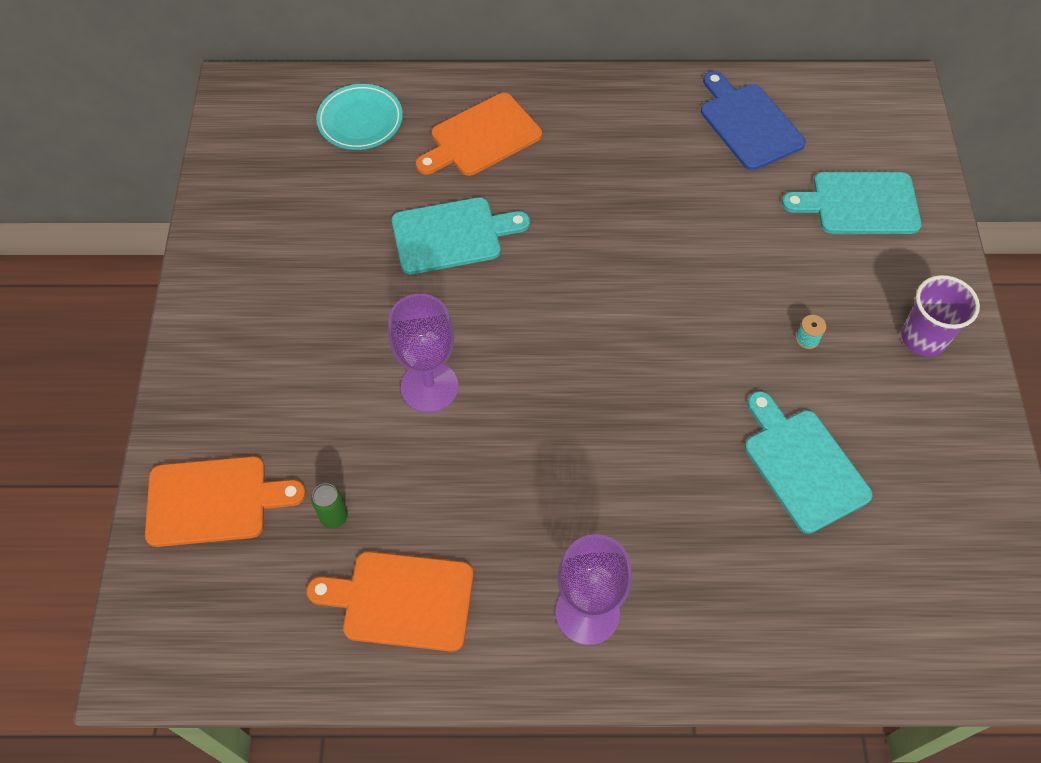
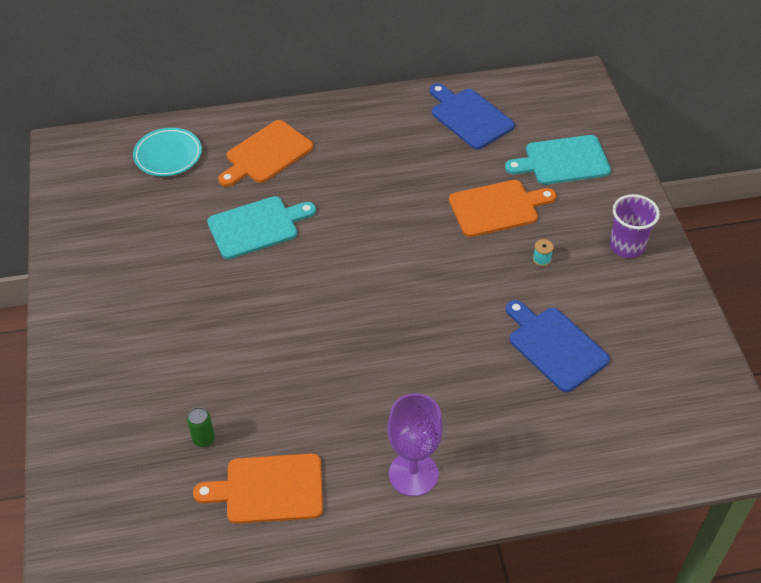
camera: 10 degrees left, 10 degrees down
orange cutting board [145,456,306,547] -> orange cutting board moved to [449,180,556,237]
purple goblet [388,294,458,413] -> none
turquoise cutting board [745,391,873,534] -> blue cutting board [506,300,610,392]

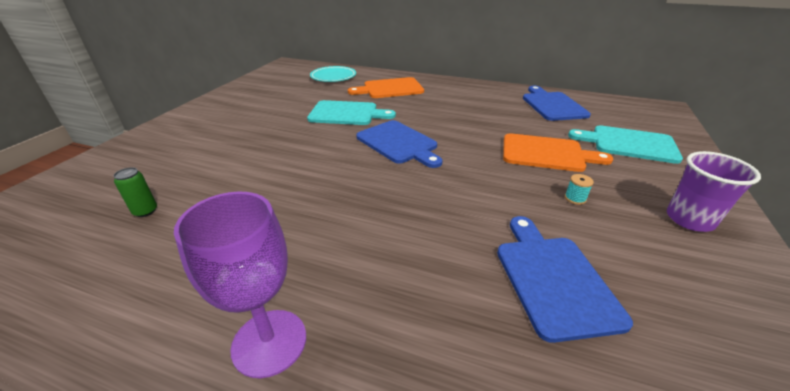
camera: 30 degrees right, 15 degrees down
orange cutting board [193,453,323,524] -> none
none -> blue cutting board [356,120,443,168]

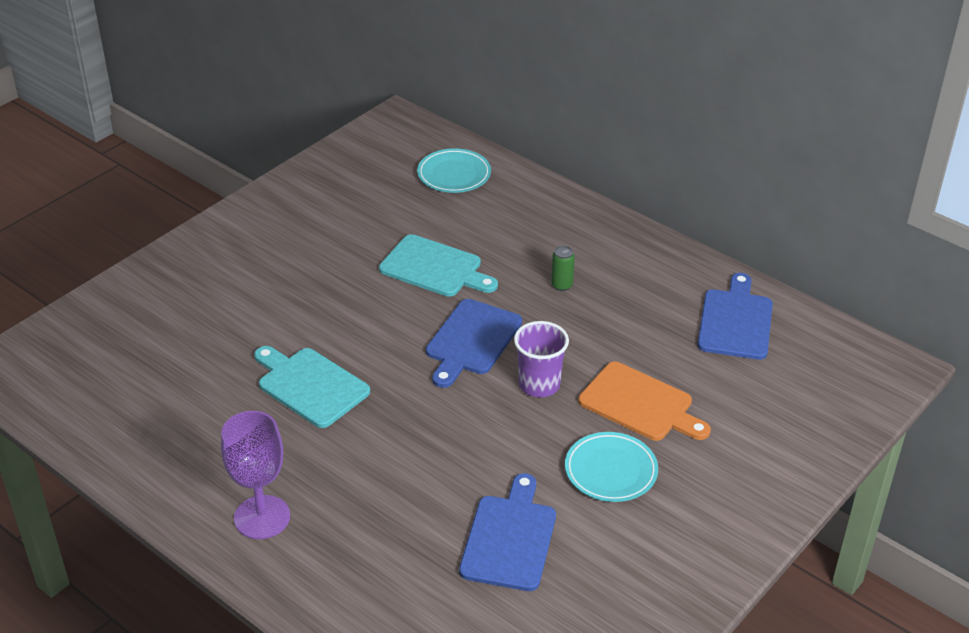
camera: 20 degrees right, 5 degrees up
green can [113,167,157,217] -> green can moved to [551,246,575,291]
orange cutting board [348,77,424,98] -> none
blue cutting board [356,120,443,168] -> blue cutting board turned 45 degrees clockwise [426,299,522,388]
turquoise spool [565,174,594,205] -> turquoise plate [565,432,658,502]
turquoise cutting board [568,125,683,164] -> turquoise cutting board moved to [254,346,370,428]
purple cup [667,151,761,232] -> purple cup moved to [514,321,569,397]

